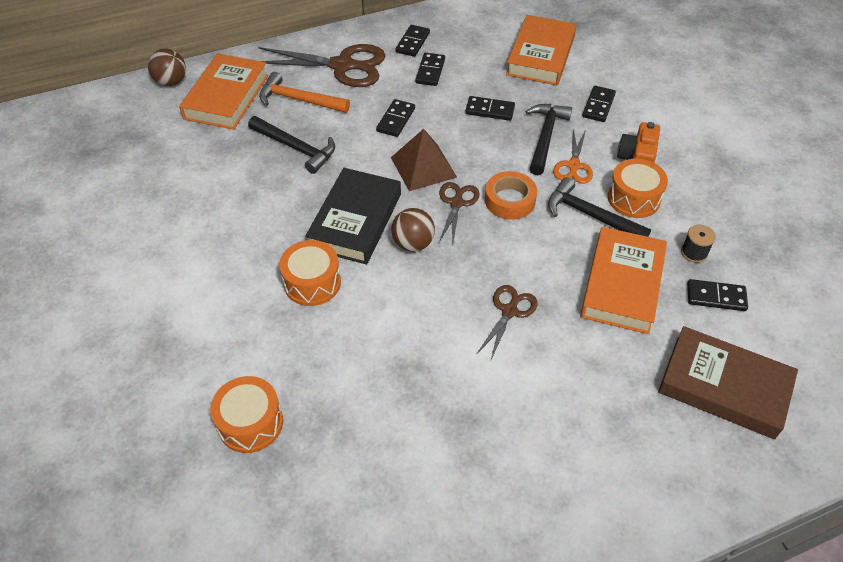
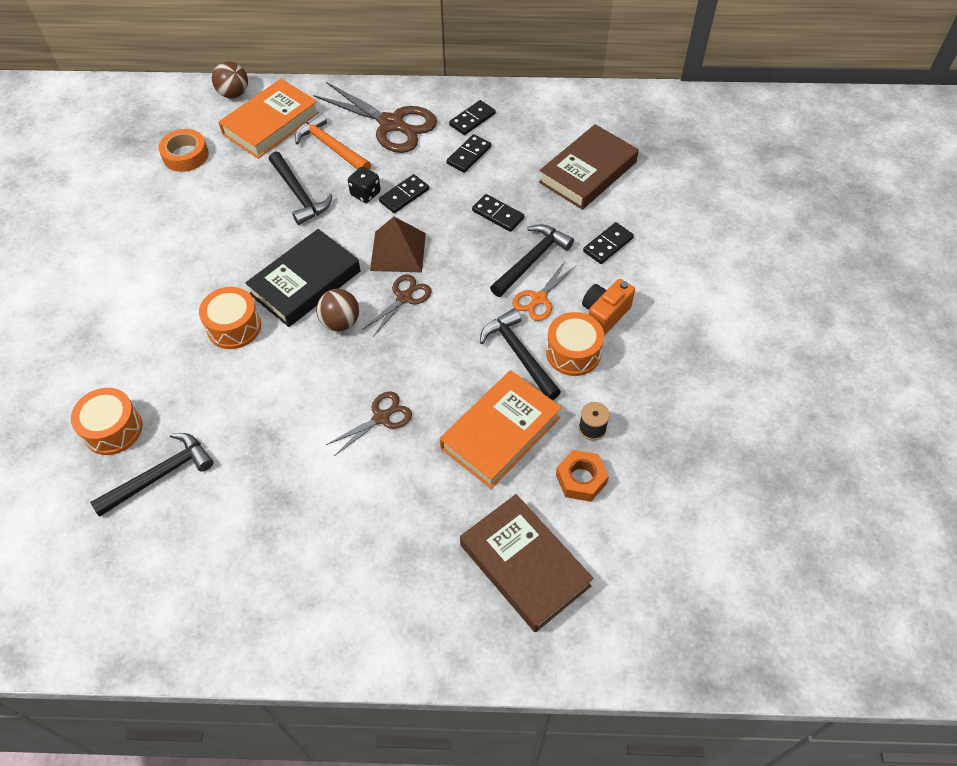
camera: 25 degrees right, 5 degrees up
orange tape [485,171,537,220] -> orange tape moved to [158,129,209,172]
orange book [506,15,577,85] -> brown book [539,124,639,210]
black domino [687,279,748,311] -> orange nut [556,450,609,502]
none -> black hammer [90,433,214,517]
none -> black dice [348,166,381,203]

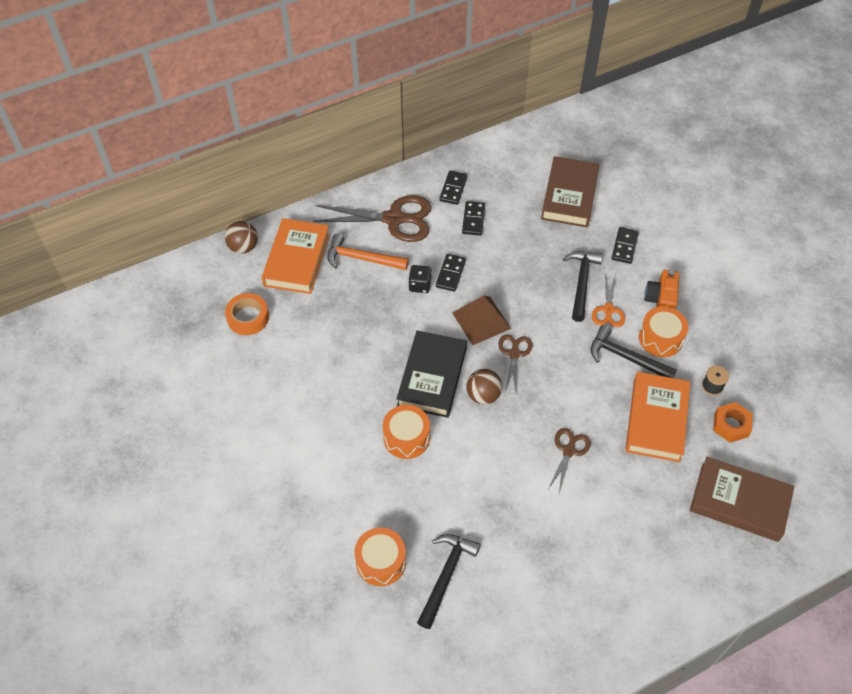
camera: 30 degrees left, 0 degrees up
black hammer [269,151,333,225] -> none
black domino [472,194,524,232] -> none

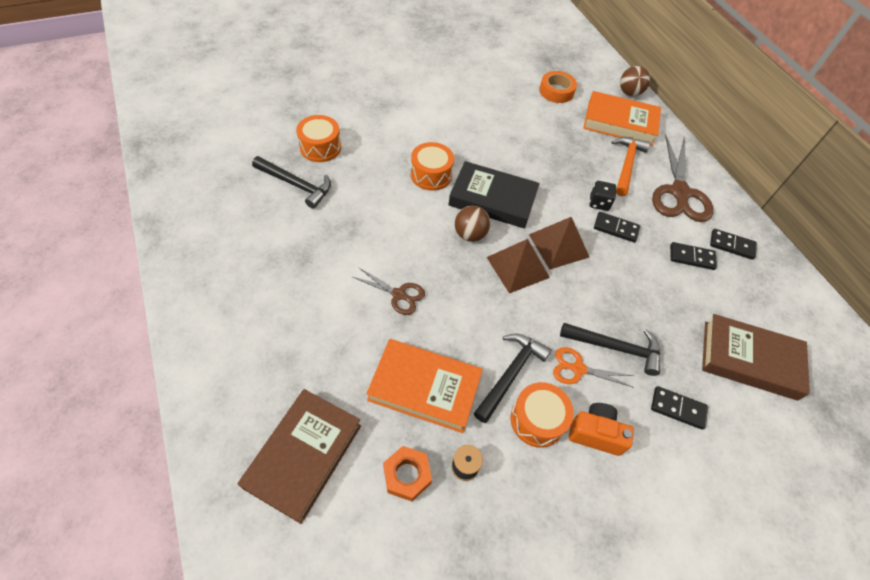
camera: 90 degrees right, 0 degrees up
brown scissors [498,334,532,391] -> brown pyramid [487,239,550,293]

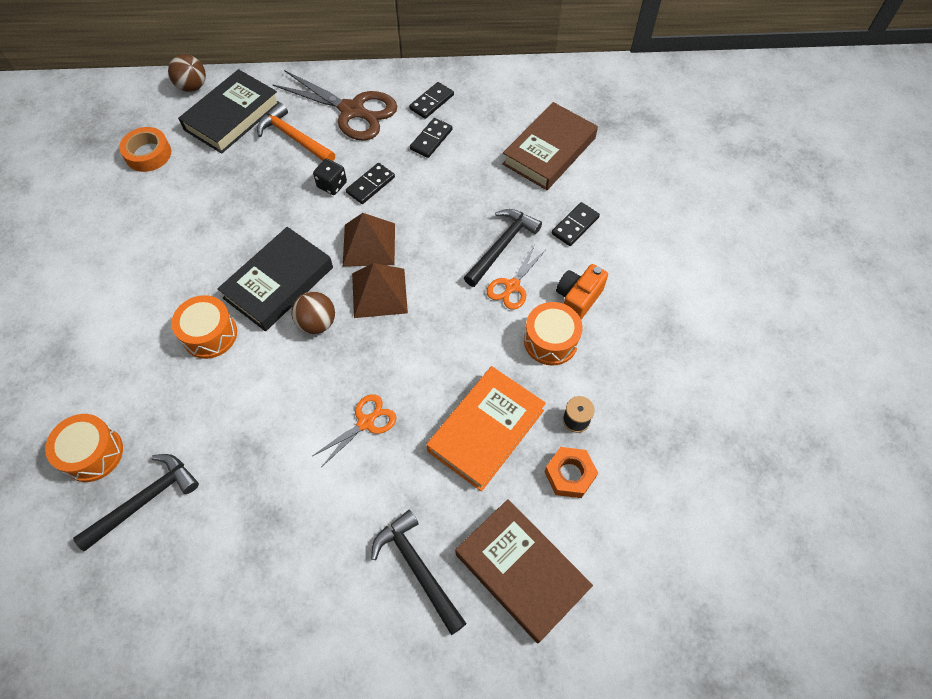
camera: 65 degrees left, 5 degrees up
brown scissors [353,267,425,315] -> orange scissors [312,394,397,466]
black hammer [474,334,552,423] -> black hammer moved to [371,510,467,635]
orange book [583,91,661,146] -> black book [178,69,280,154]

